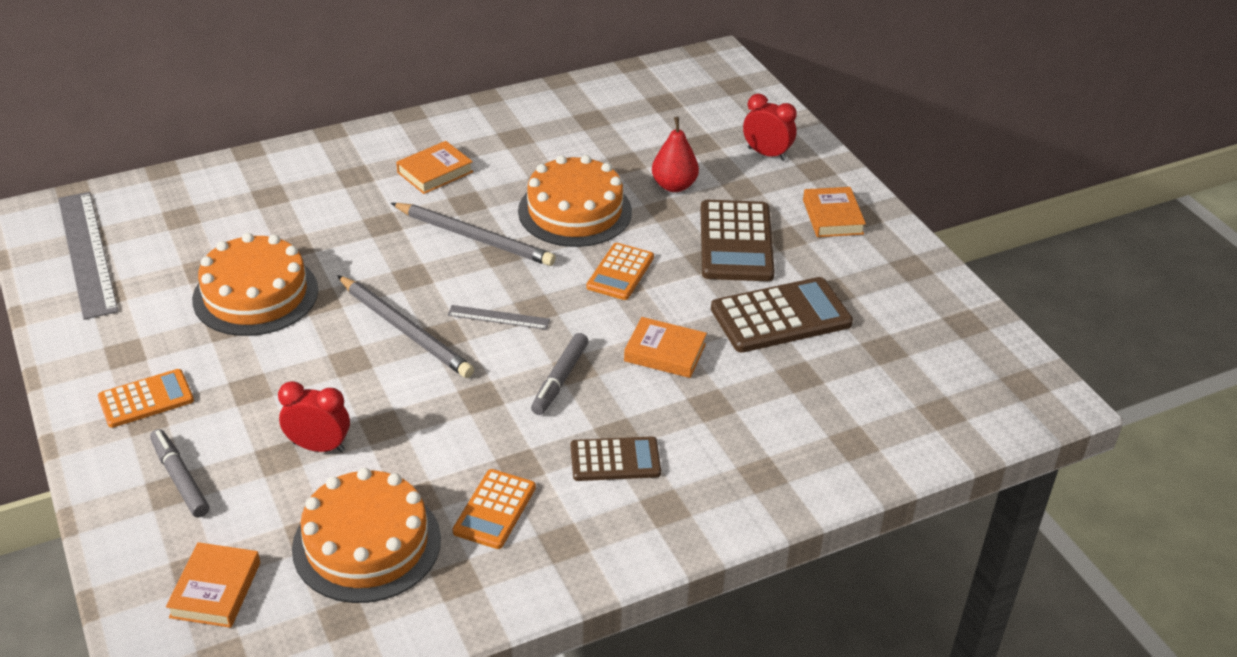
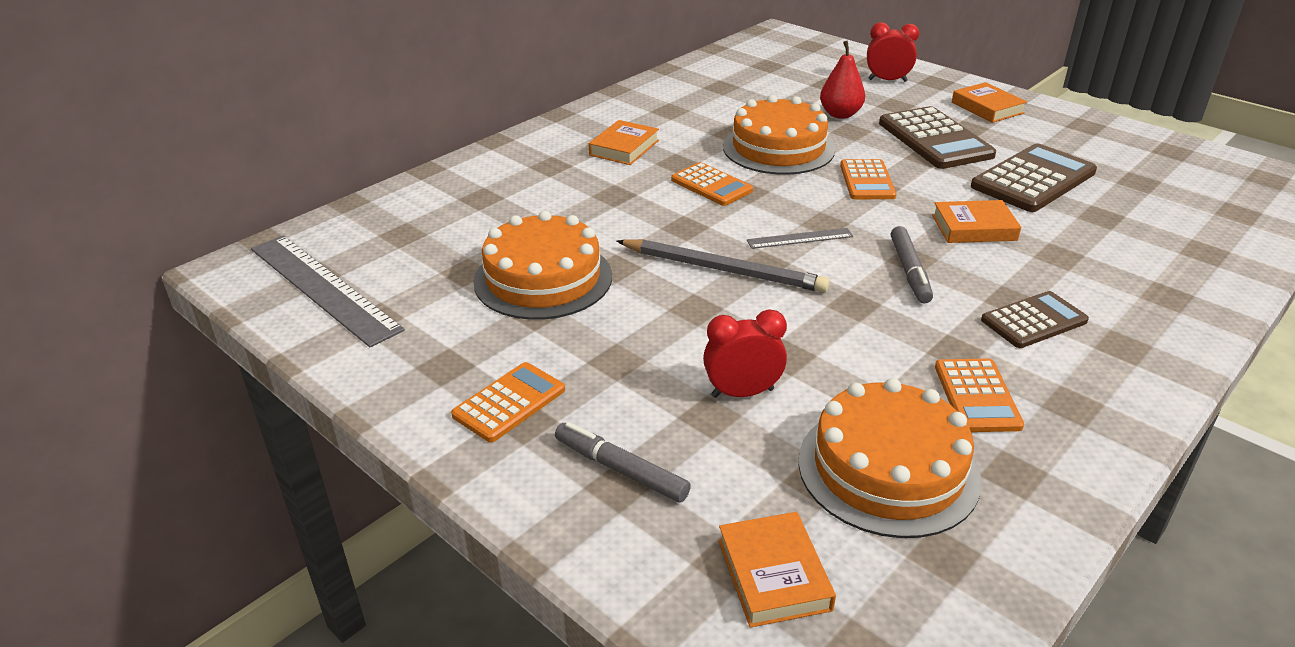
camera: 20 degrees left, 5 degrees down
grey pencil [391,203,556,266] -> orange calculator [671,162,753,206]

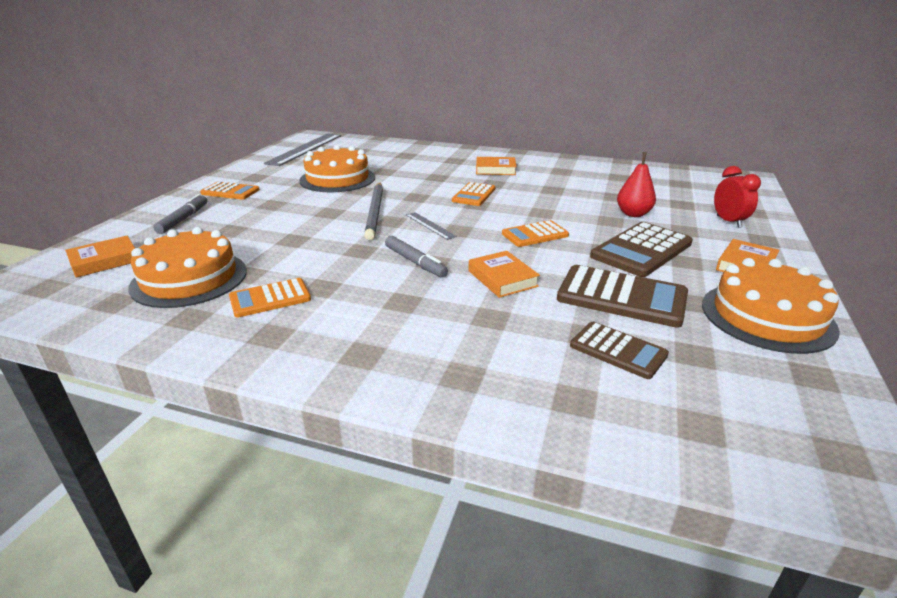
camera: 65 degrees right, 5 degrees down
red clock [703,309,787,398] -> none
orange cake [723,95,835,175] -> orange cake moved to [702,258,840,354]
grey marker [891,226,933,304] -> grey marker turned 105 degrees counterclockwise [385,236,448,278]
brown calculator [981,291,1089,348] -> brown calculator moved to [570,322,669,379]

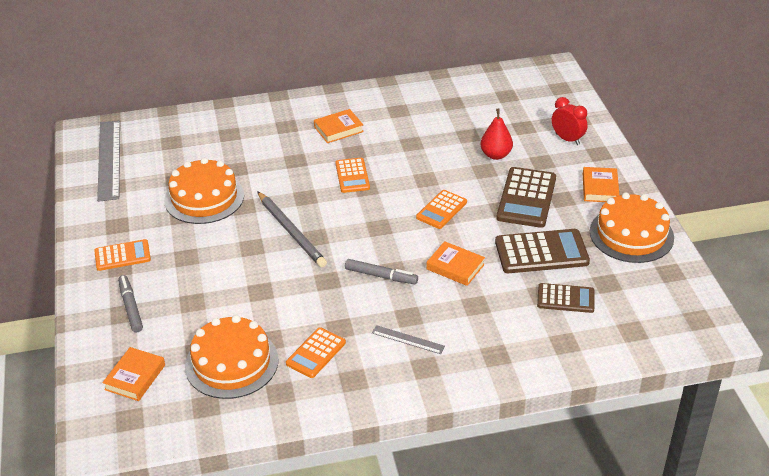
camera: 30 degrees left, 10 degrees up
grey ruler [406,212,457,240] -> grey ruler moved to [372,325,445,354]

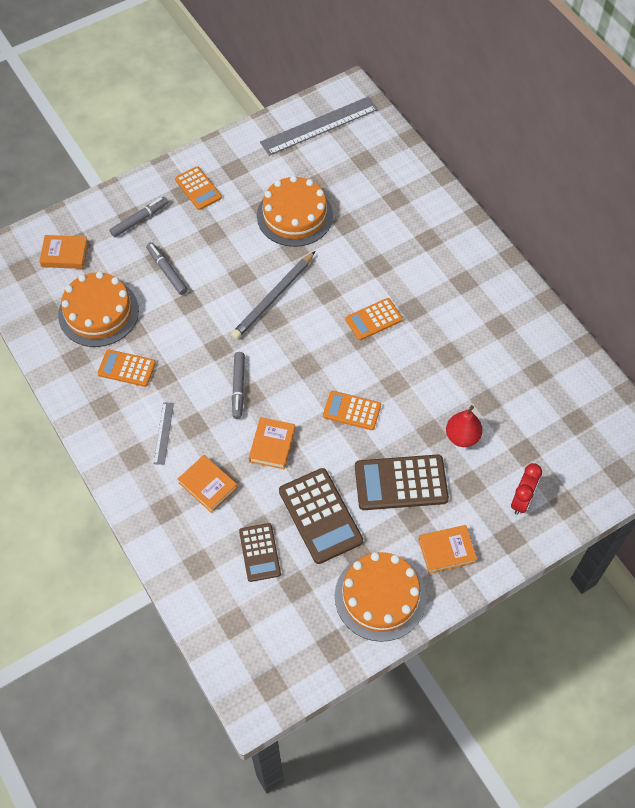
camera: 70 degrees right, 20 degrees up
orange book [314,109,364,143] -> orange book moved to [178,455,238,513]
none -> grey marker [146,242,188,295]

